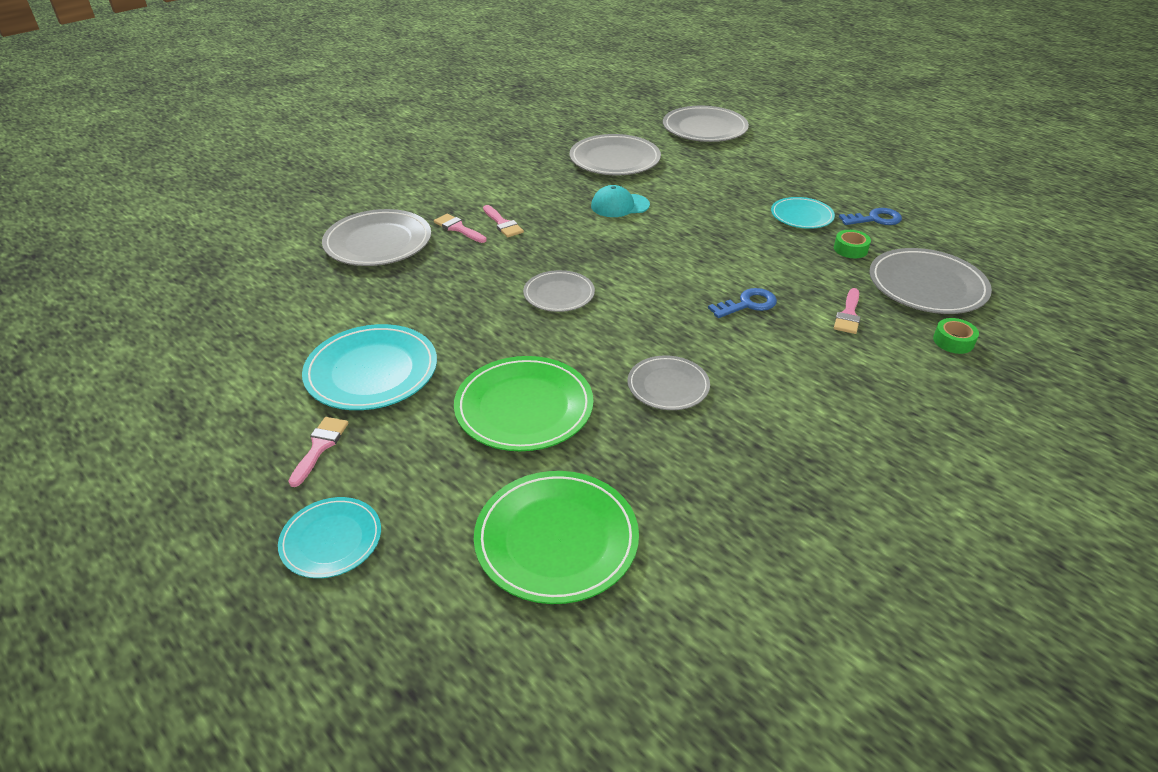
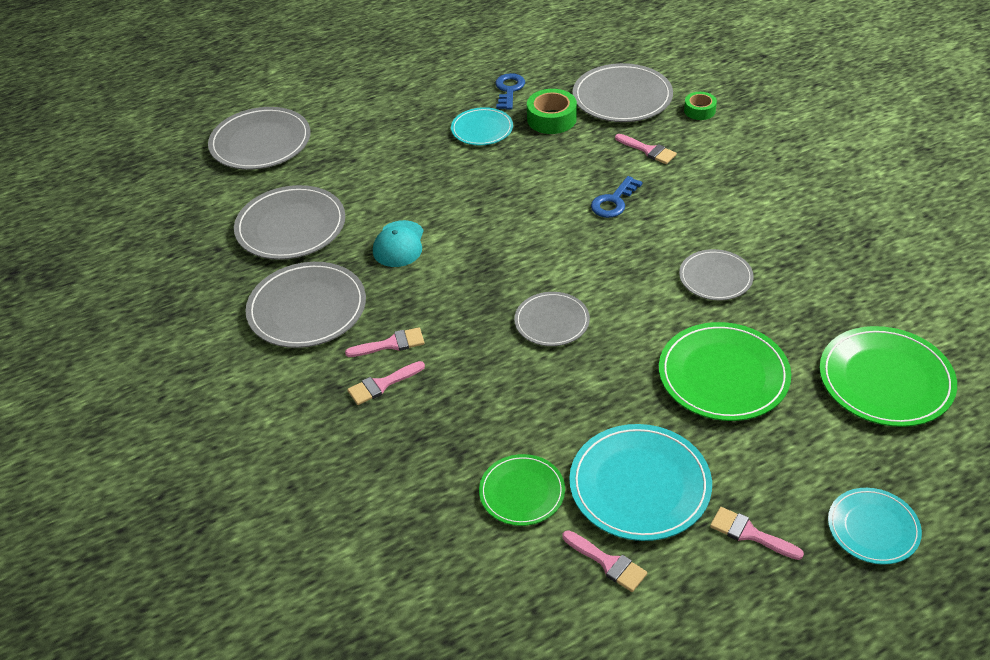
camera: 70 degrees left, 5 degrees up
grey plate [322,209,431,266] -> grey plate moved to [245,262,366,348]
blue key [708,288,777,318] -> blue key turned 135 degrees counterclockwise [591,176,642,218]
green tape [834,230,871,258] -> green tape [527,89,577,134], size x1.59
none -> green plate [479,454,565,526]
none -> pink brush [562,530,647,592]

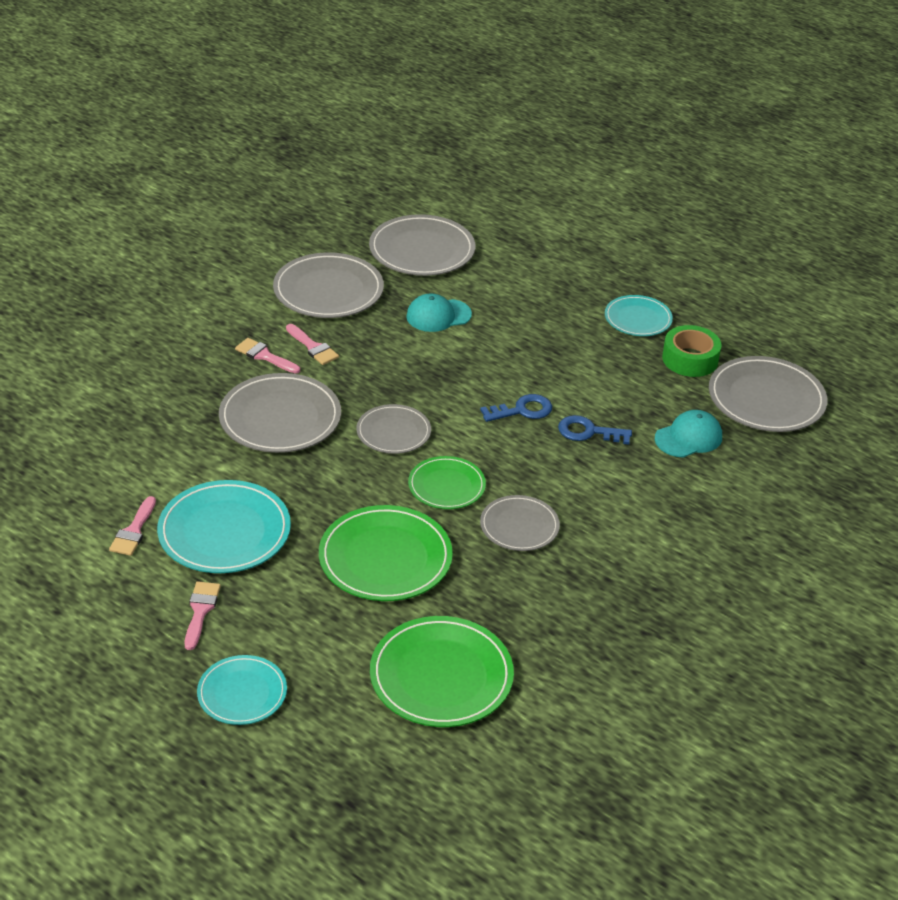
camera: 60 degrees right, 5 degrees down
grey plate [208,107,311,170] -> grey plate moved to [219,373,341,453]
green plate [479,454,565,526] -> green plate moved to [408,456,486,509]
blue key [495,73,525,110] -> blue key moved to [480,394,552,422]
pink brush [615,134,677,164] -> turquoise cap [655,410,722,458]
green tape [684,92,717,120] -> none

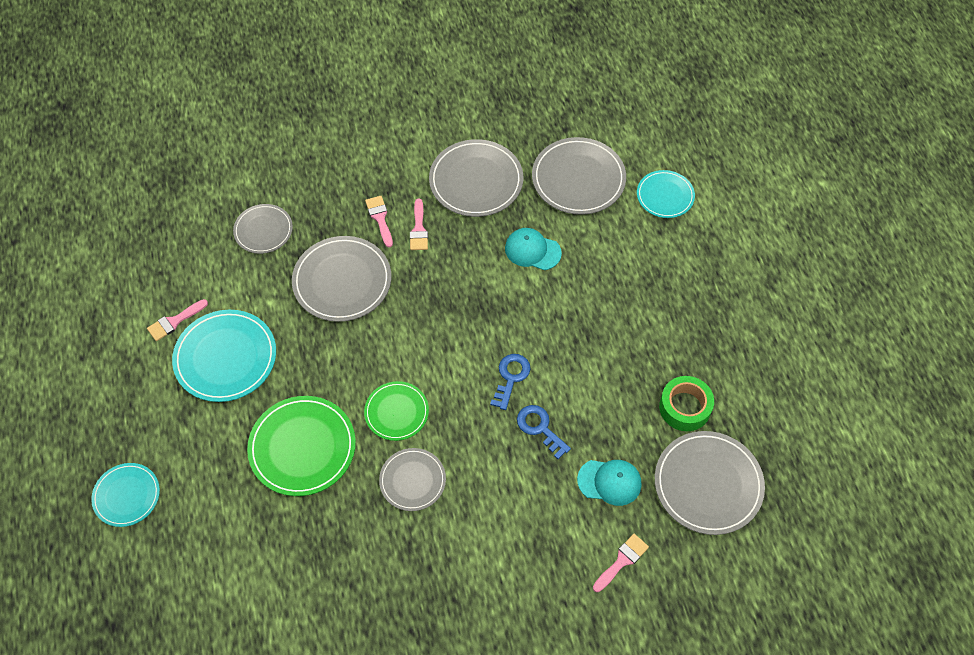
camera: 40 degrees right, 20 degrees up
pink brush [185,581,221,650] -> pink brush moved to [593,534,649,592]
grey plate [356,404,431,454] -> grey plate moved to [233,204,293,254]
green plate [370,616,514,727] -> none
blue key [480,394,552,422] -> blue key turned 90 degrees counterclockwise [490,354,531,410]
turquoise plate [605,295,673,336] -> turquoise plate moved to [637,170,695,218]

